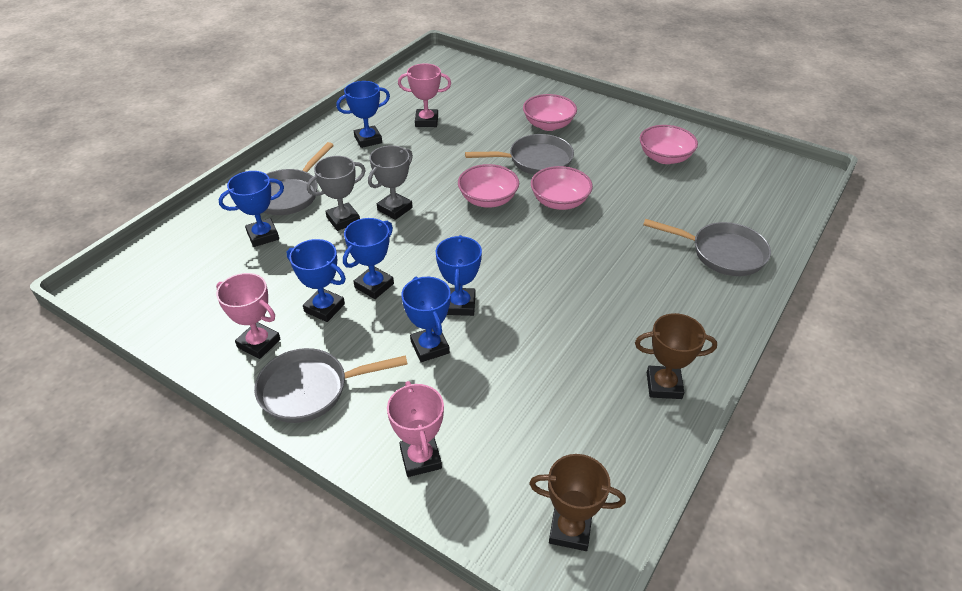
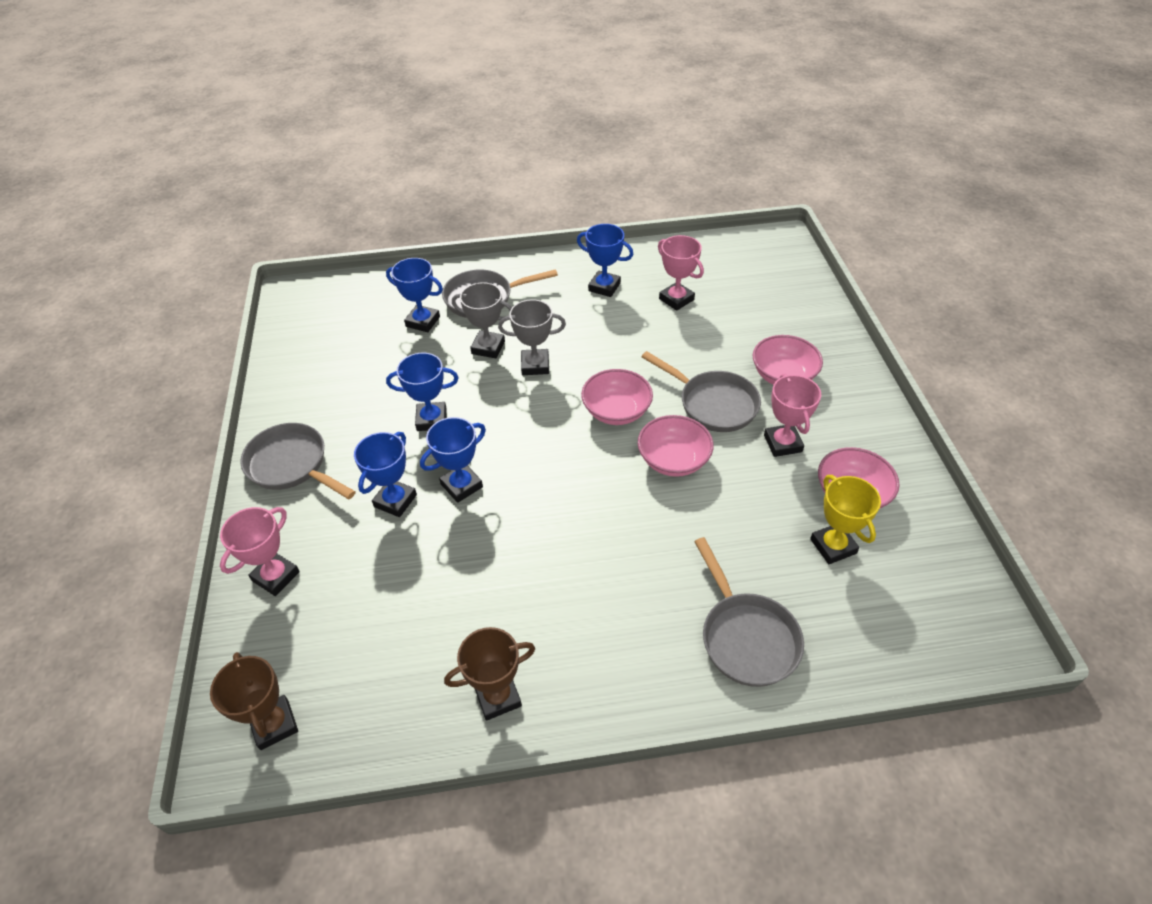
camera: 50 degrees right, 5 degrees up
pink trophy [216,273,281,359] -> pink trophy moved to [764,374,821,457]
blue trophy [287,239,346,322] -> none
brown trophy [635,313,717,399] -> brown trophy turned 75 degrees counterclockwise [444,627,535,721]
none -> yellow trophy [810,475,881,564]

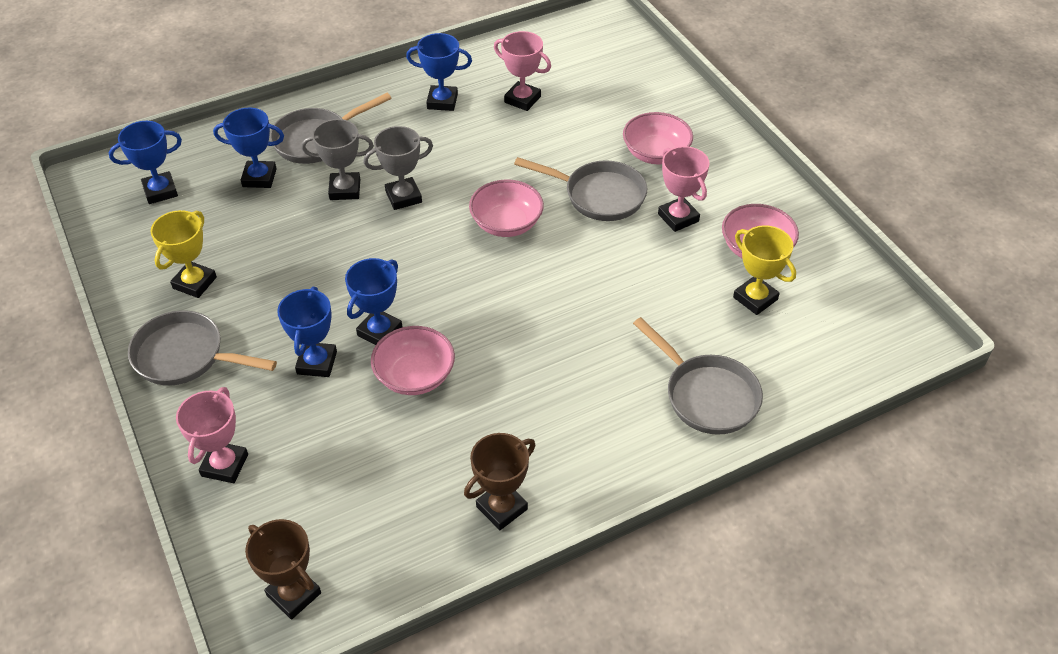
camera: 20 degrees left, 0 degrees up
blue trophy [386,353,459,431] -> blue trophy moved to [109,121,182,204]
pink bowl [638,415,714,477] -> pink bowl moved to [371,326,455,395]
none -> yellow trophy [151,210,217,298]

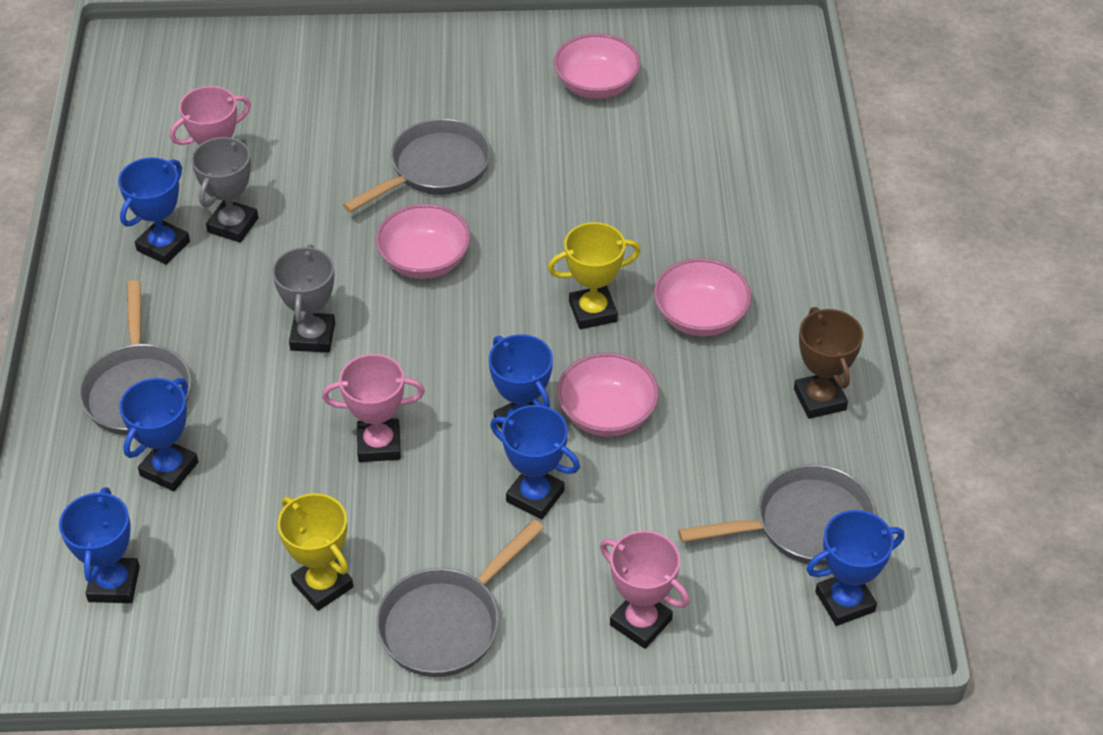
camera: 65 degrees left, 0 degrees up
brown trophy [245,519,321,619] -> blue trophy [806,510,904,626]
grey trophy [301,119,374,200] -> grey trophy moved to [191,137,259,243]
pink bowl [623,112,693,165] -> pink bowl moved to [654,258,752,336]
grey pan [633,317,763,435] -> grey pan moved to [678,464,877,565]
pink trophy [658,146,710,232] -> pink trophy moved to [322,354,425,462]
yellow trophy [733,225,796,315] -> yellow trophy moved to [548,222,641,329]

